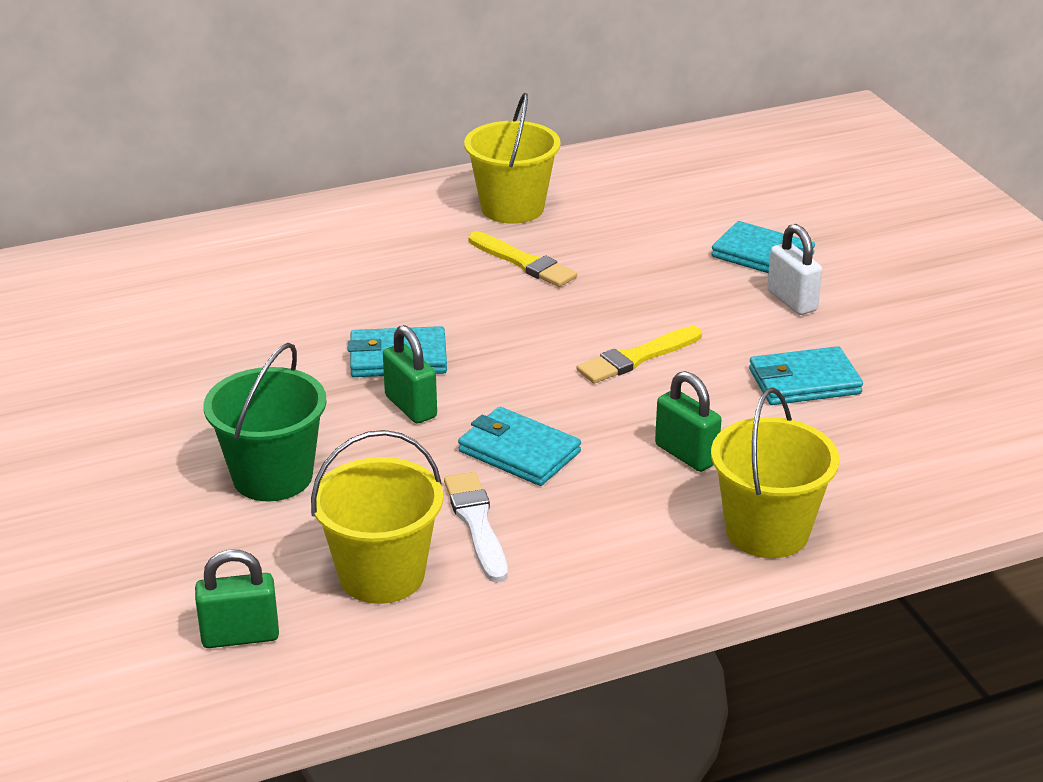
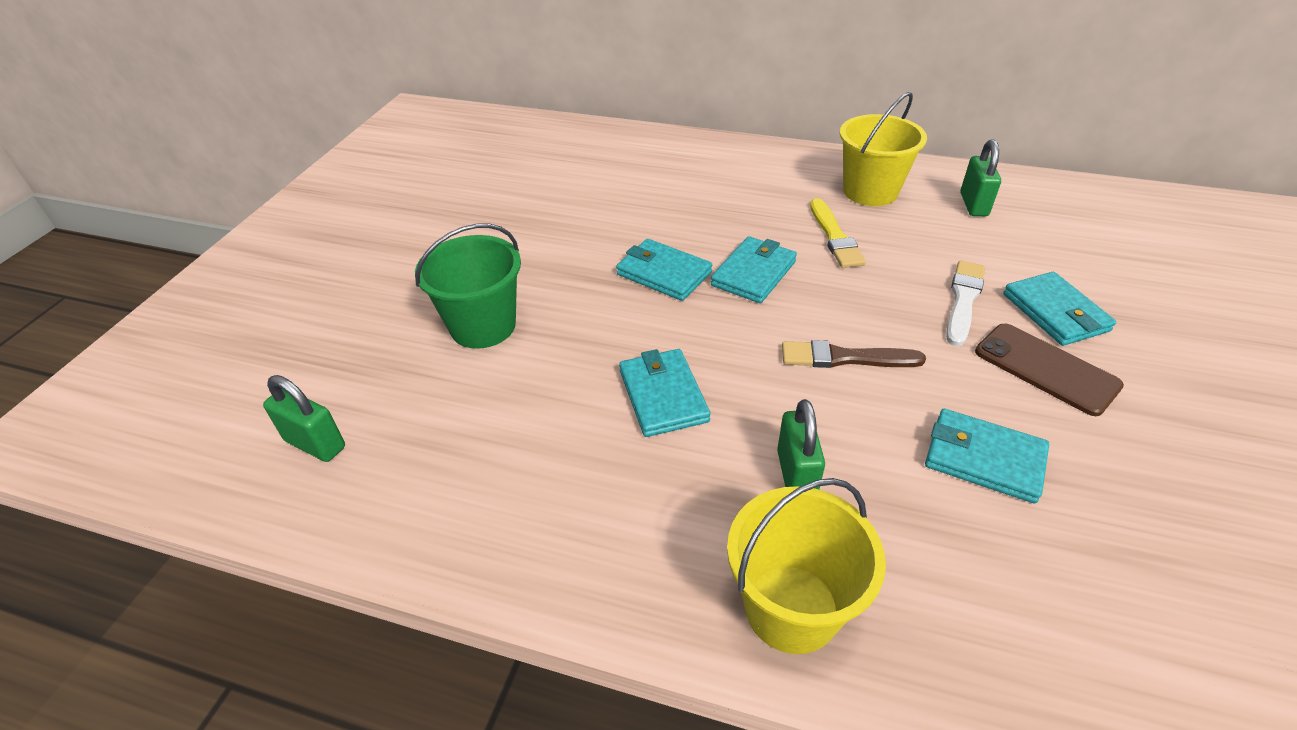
camera: 40 degrees right, 10 degrees up
yellow bucket [311,430,443,604] -> none
green padlock [383,325,437,424] -> green padlock moved to [960,139,1001,216]
white brush [444,472,507,583] -> white brush moved to [946,261,985,346]
yellow brush [577,326,702,384] -> brown brush [782,340,926,368]
white padlock [767,224,822,315] -> brown phone [975,323,1124,416]
none -> turquoise wallet [711,236,797,303]

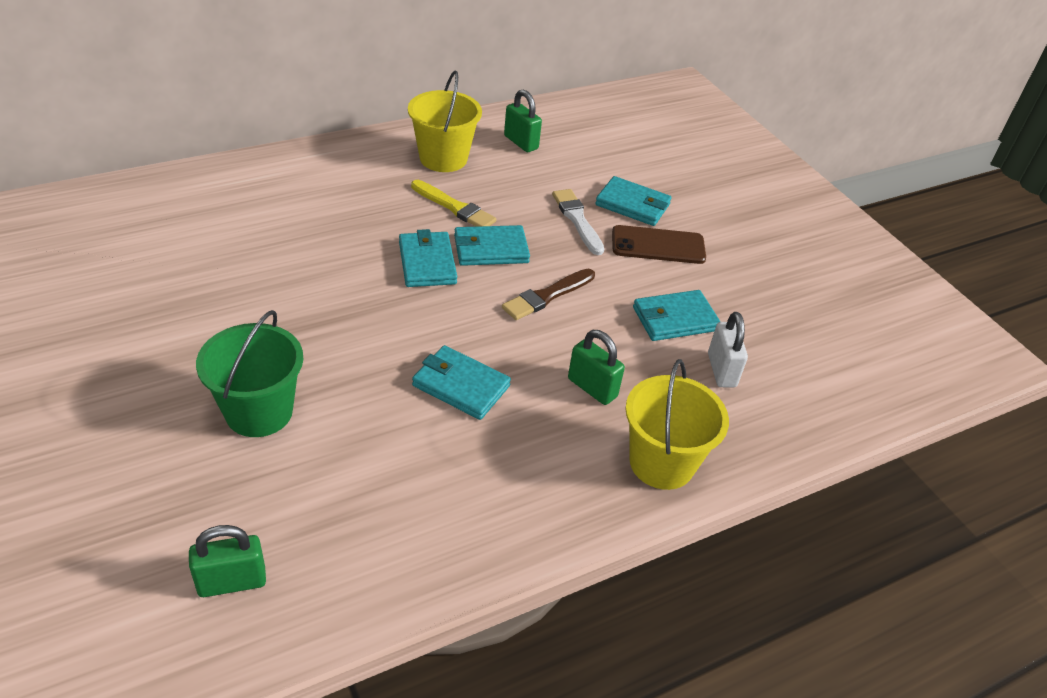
camera: 50 degrees left, 0 degrees up
turquoise wallet [616,239,712,301] -> turquoise wallet moved to [454,225,530,266]
none -> white padlock [708,312,748,387]

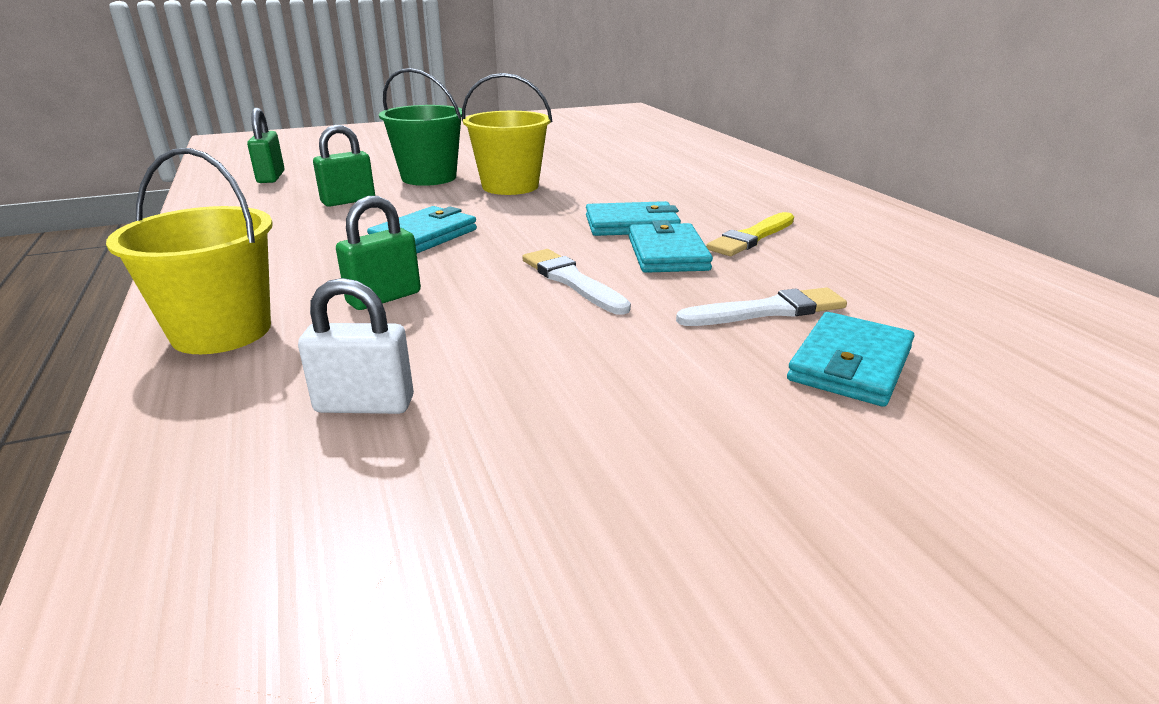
camera: 100 degrees right, 15 degrees down
yellow bucket [408,71,482,172] -> yellow bucket moved to [462,73,553,195]
brown brush [502,269,595,320] -> white brush [522,249,631,315]
green padlock [504,89,542,152] -> green padlock moved to [313,125,375,207]
brown phone [612,225,706,264] -> none
turquoise wallet [633,290,721,341] -> none

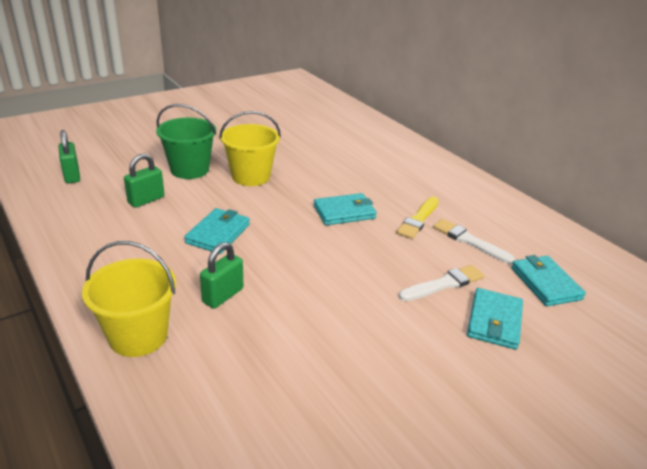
camera: 15 degrees left, 5 degrees up
white padlock [298,278,414,414] -> none
white brush [522,249,631,315] -> white brush moved to [433,219,515,264]
turquoise wallet [629,220,713,273] -> turquoise wallet moved to [511,255,586,306]

